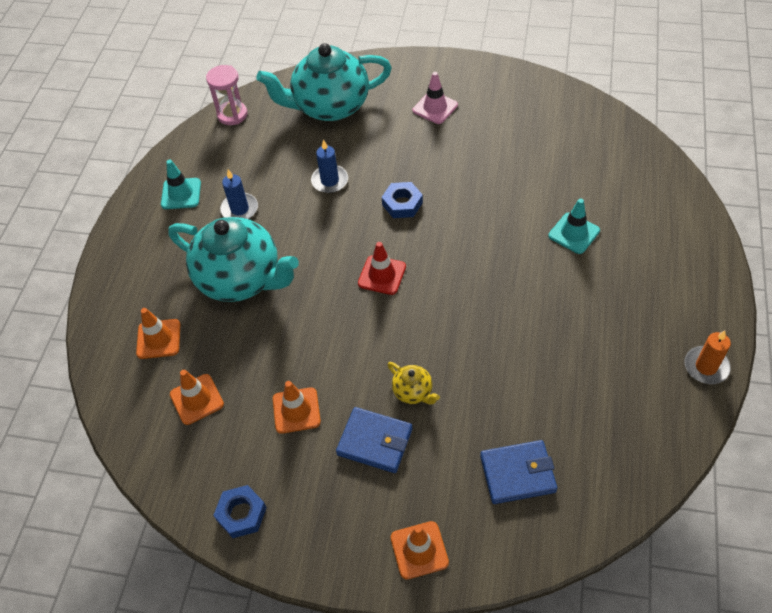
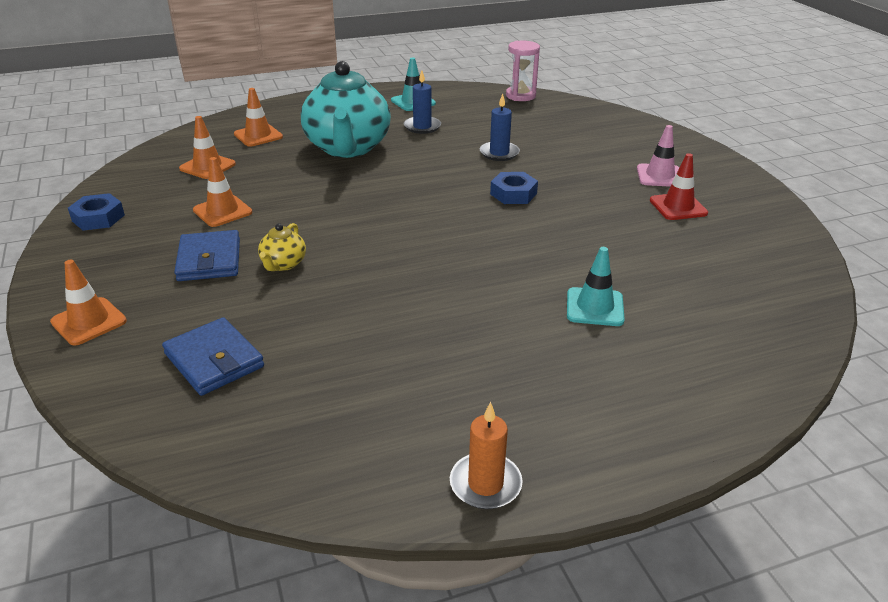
camera: 55 degrees right, 20 degrees down
turquoise teapot [256,43,392,121] -> none
red traffic cone [358,242,406,295] -> red traffic cone moved to [650,153,708,220]

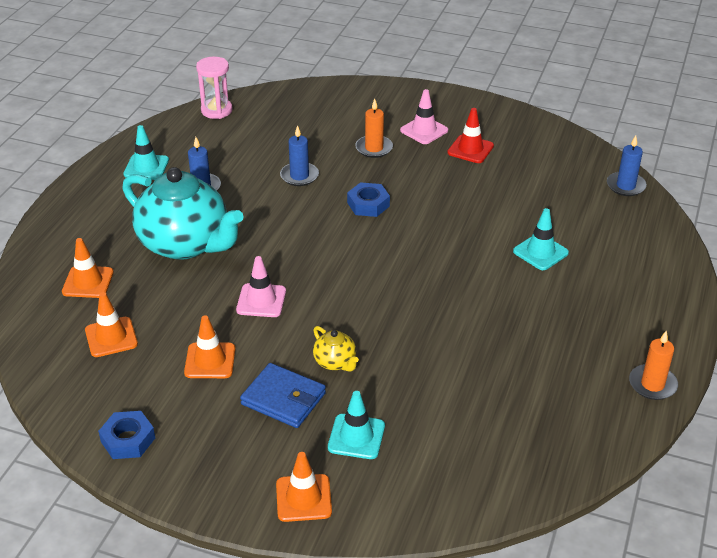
camera: 50 degrees left, 5 degrees up
blue wallet [162,317,264,396] -> none
none -> pink traffic cone [236,256,286,317]
none -> turquoise traffic cone [328,391,385,459]
none -> orange candle [355,99,393,158]
none -> blue candle [607,136,647,196]

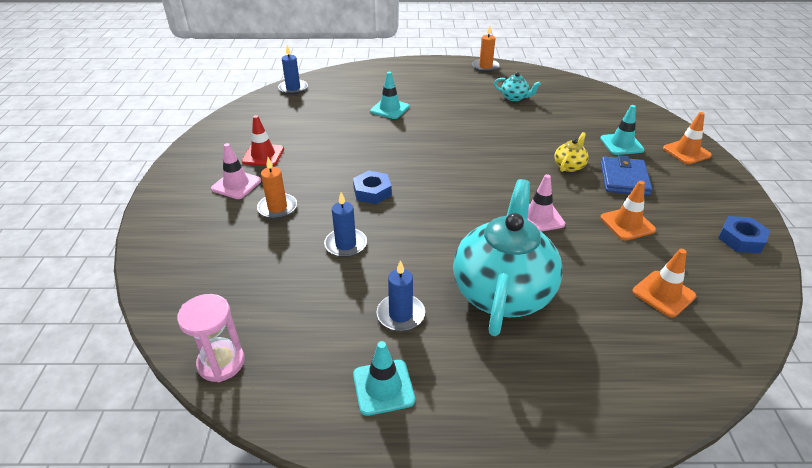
camera: 110 degrees left, 0 degrees up
orange traffic cone [62,238,114,298] -> none
none -> turquoise teapot [494,72,541,101]

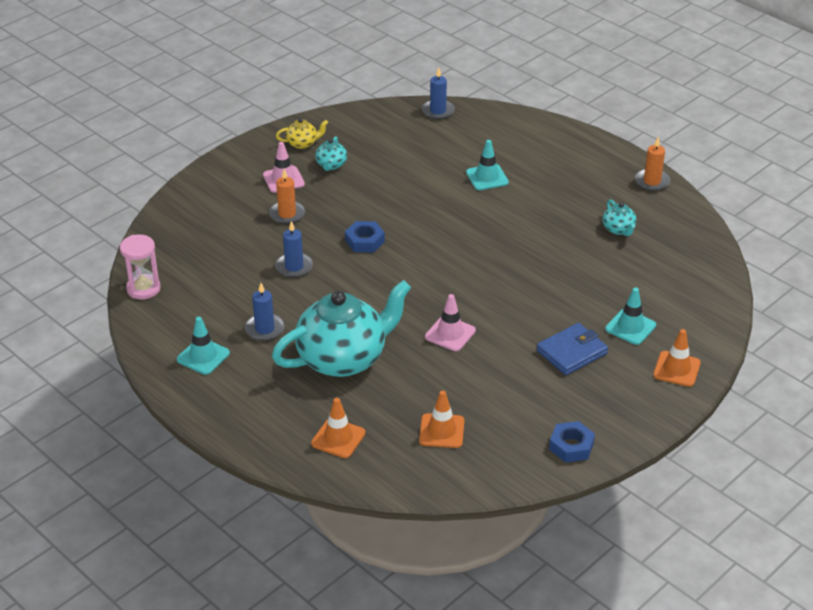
camera: 45 degrees right, 0 degrees up
red traffic cone [242,115,284,166] -> turquoise teapot [315,136,347,171]
yellow teapot [554,132,589,172] -> yellow teapot moved to [276,118,328,149]
orange traffic cone [600,181,656,241] -> orange traffic cone moved to [311,398,366,458]

